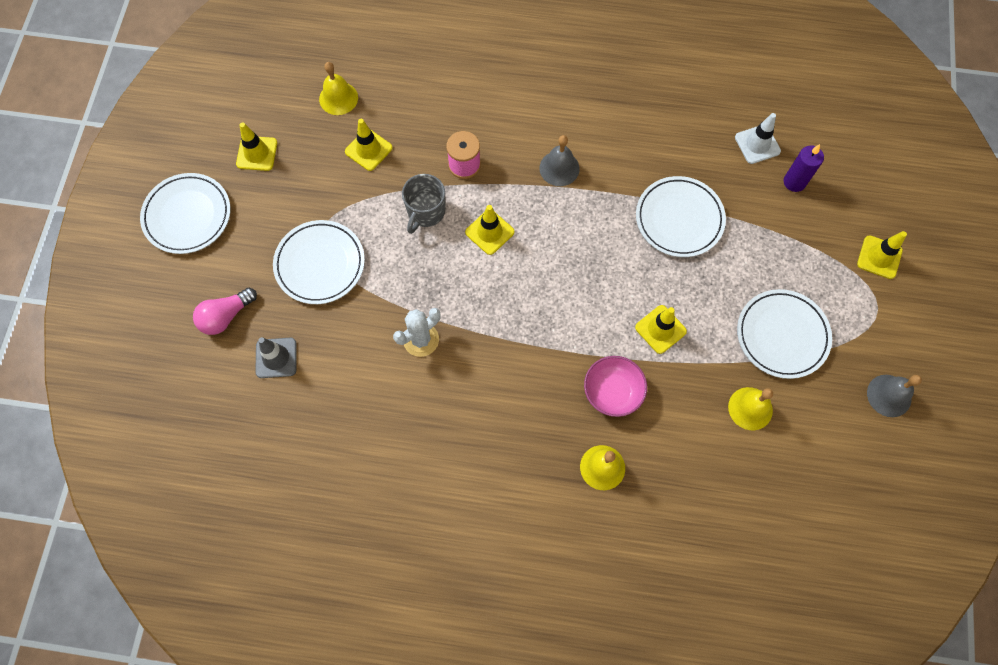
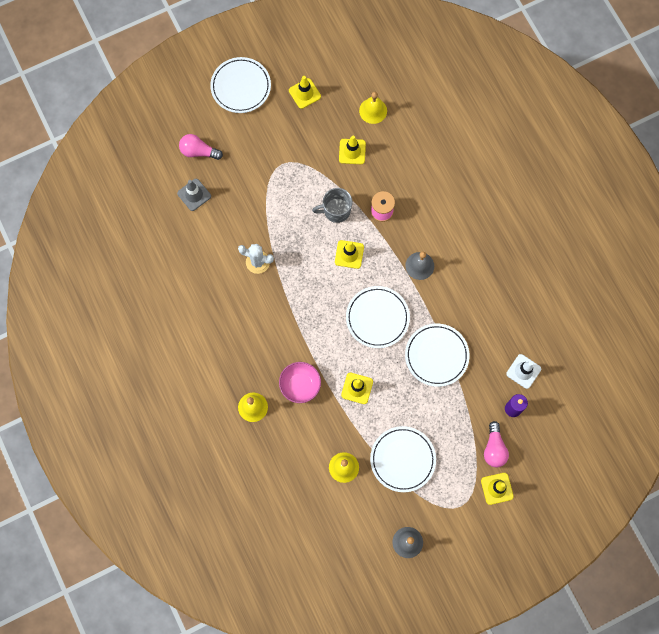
camera: 55 degrees right, 5 degrees up
white plate [273,220,365,304] -> white plate moved to [346,286,410,348]
none -> pink light bulb [484,421,509,467]

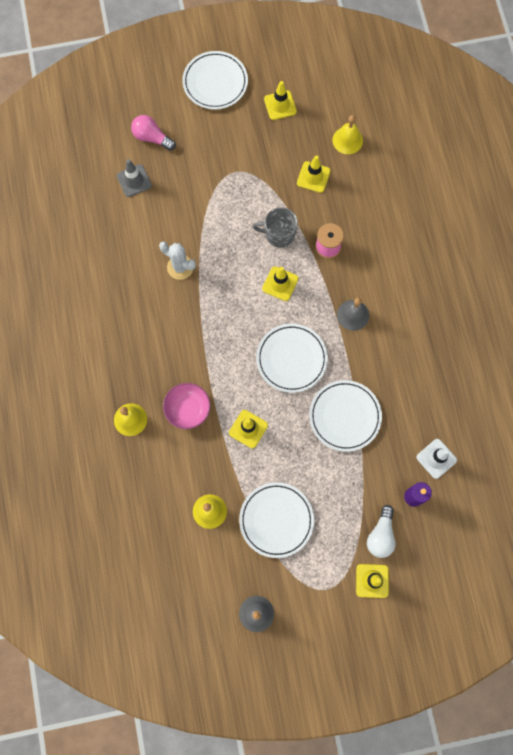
camera: 15 degrees right, 0 degrees up
pink light bulb [484,421,509,467] -> white light bulb [367,505,396,558]

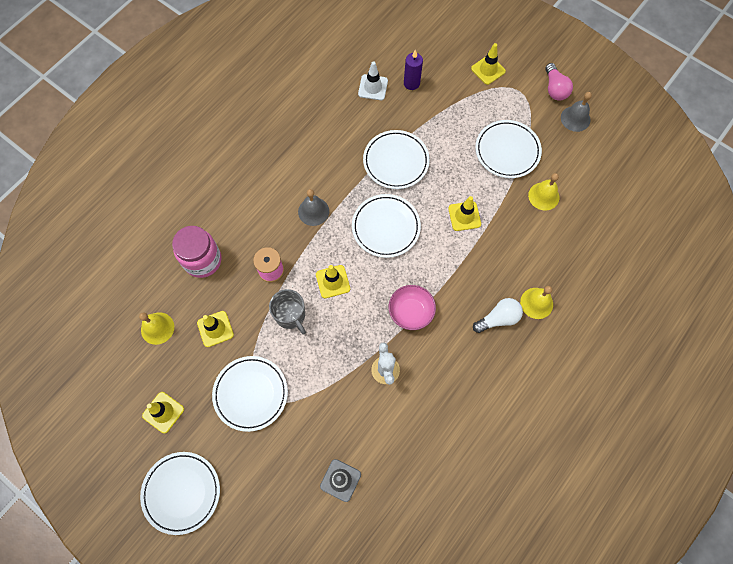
camera: 130 degrees left, 5 degrees down
pink light bulb [131,115,176,151] -> pink light bulb moved to [545,63,573,101]
pink bowl [163,383,211,429] -> pink bowl moved to [389,285,436,330]
white light bulb [367,505,396,558] -> white light bulb moved to [473,298,523,333]
none -> pink jar [172,226,221,278]
none -> white plate [212,356,288,432]

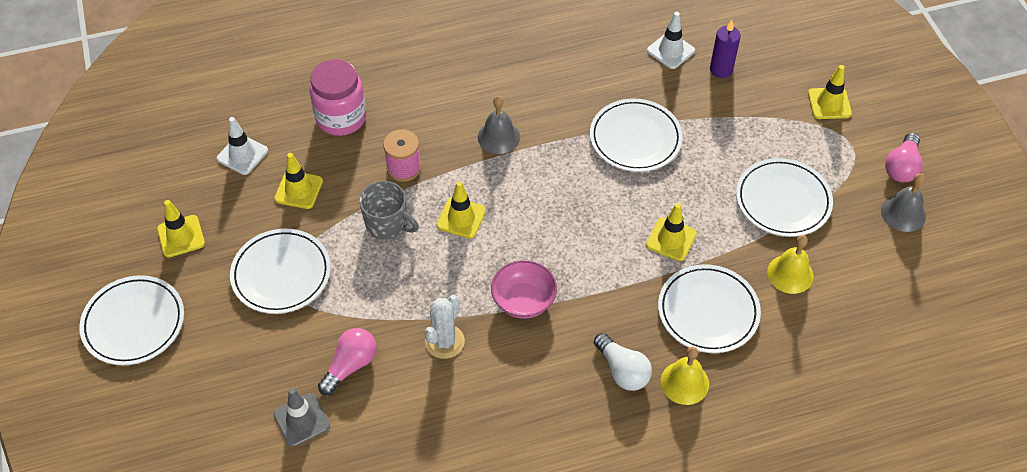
camera: 35 degrees right, 15 degrees down
yellow bell [139,312,174,345] -> white traffic cone [217,117,268,175]
grey mug [269,289,306,334] -> grey mug turned 60 degrees counterclockwise [359,181,419,239]
white plate [352,194,421,258] -> white plate moved to [658,264,761,353]
white light bulb [473,298,523,333] -> white light bulb turned 45 degrees clockwise [594,333,652,391]
none -> pink light bulb [318,328,377,395]

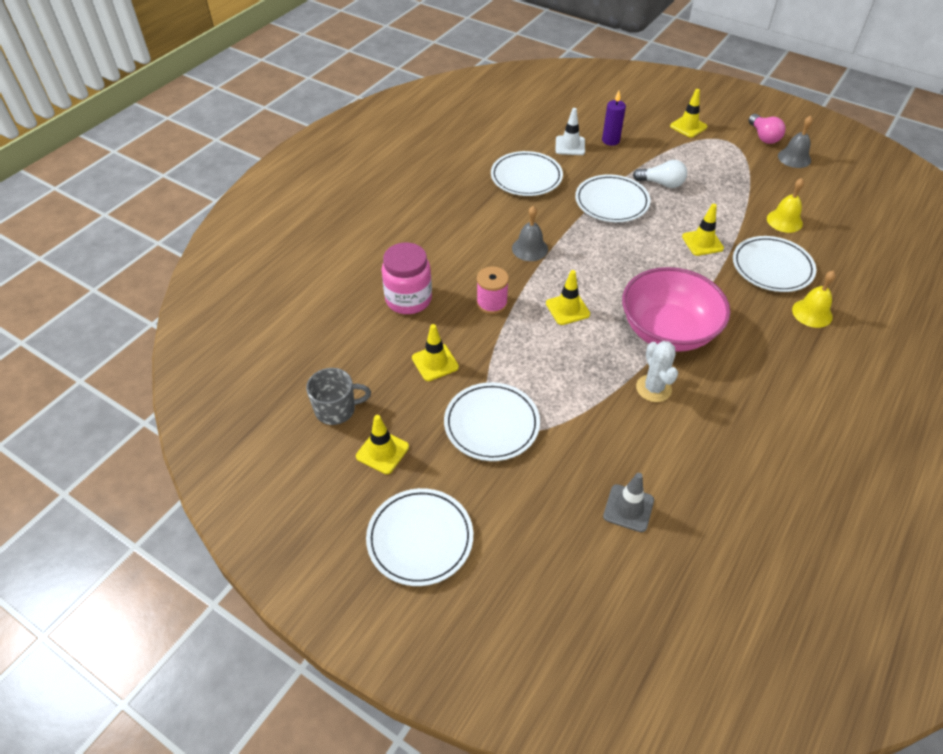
camera: 40 degrees left, 5 degrees down
white traffic cone [217,117,268,175] -> none
pink light bulb [318,328,377,395] -> none
grey mug [359,181,419,239] -> grey mug moved to [306,368,371,425]
pink bowl [491,260,557,319] -> pink bowl [622,267,730,352], size x1.84
white light bulb [594,333,652,391] -> white light bulb moved to [633,160,687,188]
white plate [736,158,833,237] -> white plate moved to [491,151,563,196]

